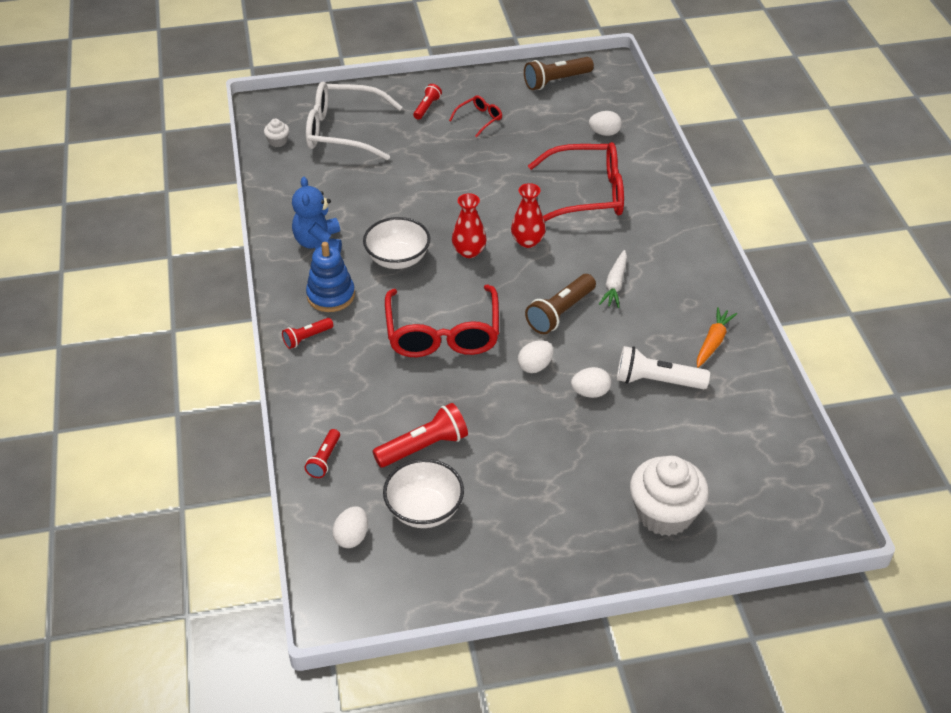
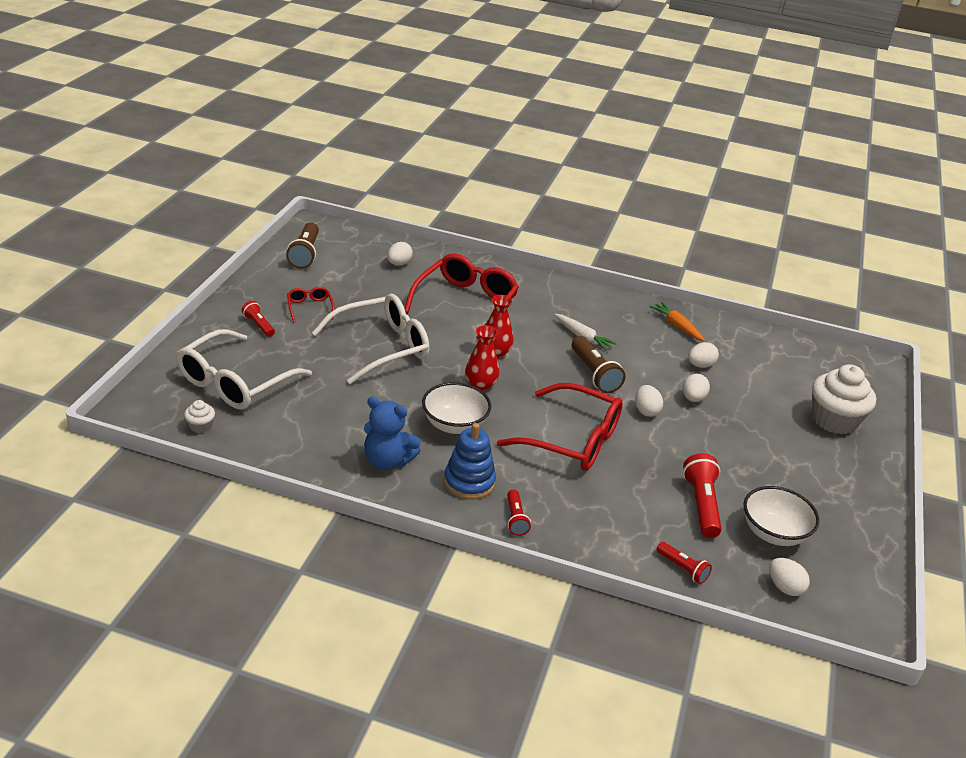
camera: 65 degrees left, 10 degrees down
white flashlight [617,346,710,389] -> white egg [688,342,719,368]
none -> white glasses [312,294,429,384]

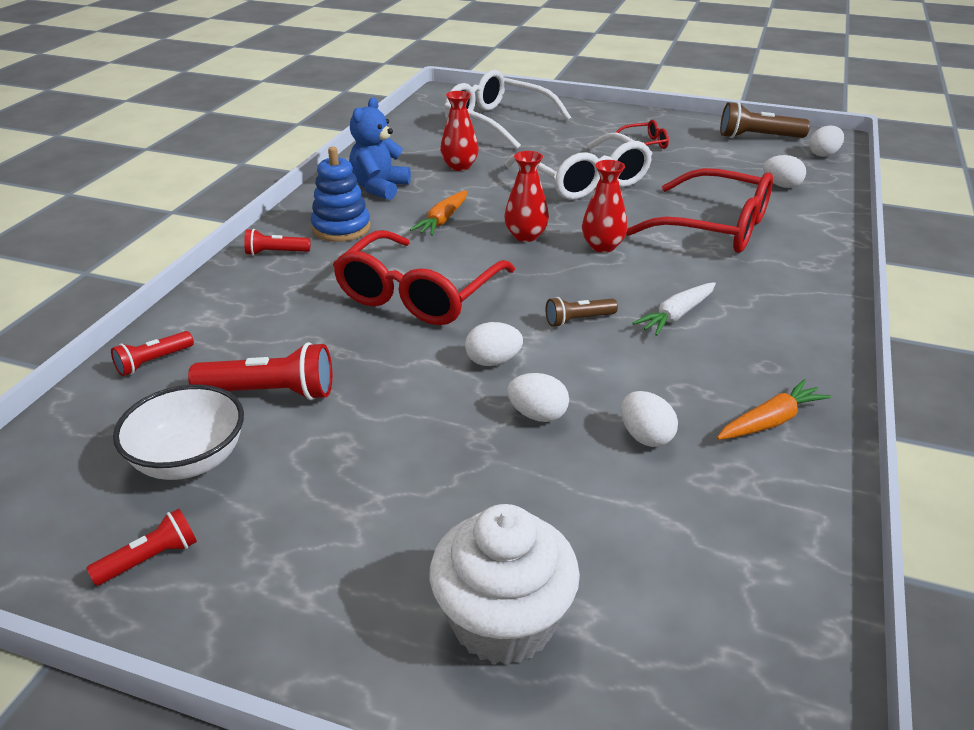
camera: 95 degrees right, 0 degrees up
white cupcake [184,400,215,433] -> none
red flashlight [242,301,275,337] -> red flashlight moved to [86,509,197,586]
white bowl [422,382,491,434] -> orange carrot [410,190,467,236]
brown flashlight [572,336,625,393] -> brown flashlight [546,297,618,327], size x0.59
white egg [769,558,810,596] -> white egg moved to [809,125,844,157]
none -> red vase [440,91,479,171]

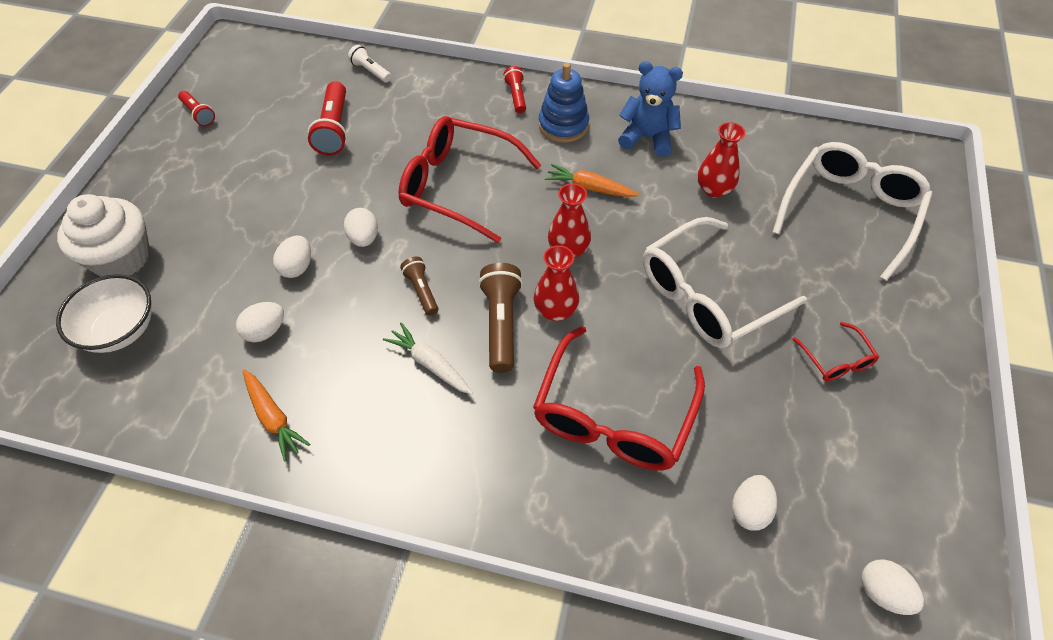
camera: 85 degrees right, 20 degrees up
red flashlight [111,331,194,376] -> white flashlight [348,45,391,83]
white bowl [113,384,244,480] -> white bowl moved to [56,274,152,353]
brown flashlight [720,102,810,138] -> brown flashlight moved to [478,263,523,373]

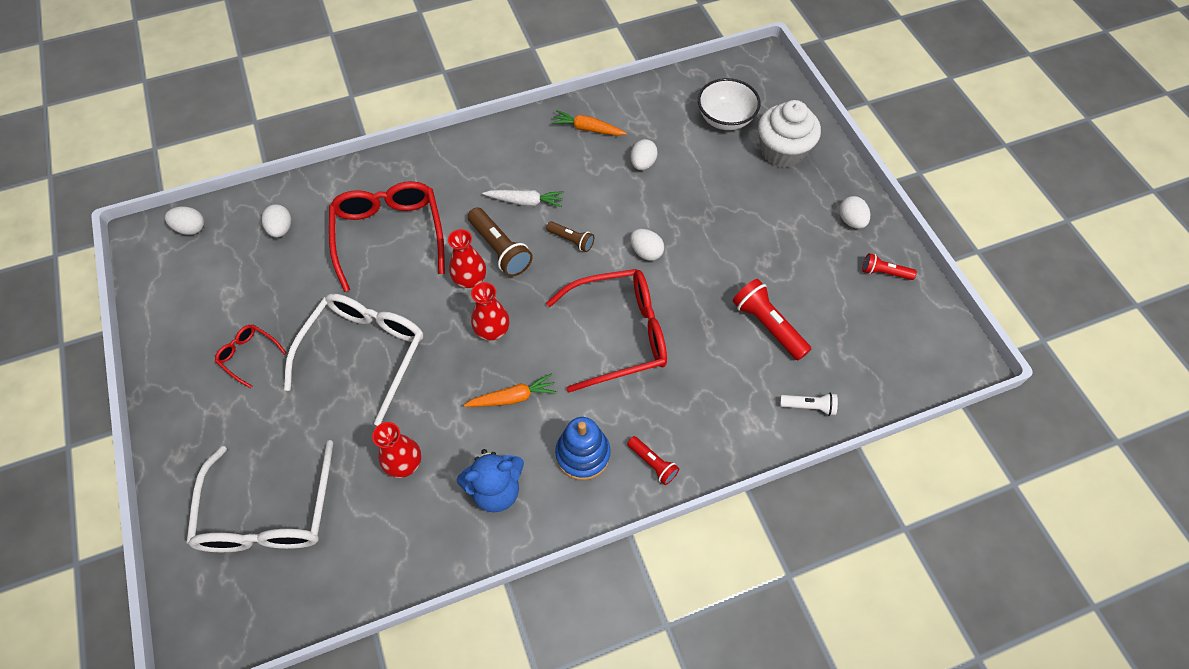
camera: 145 degrees right, 5 degrees up
white egg [273,235,311,278] -> white egg moved to [839,196,870,229]

